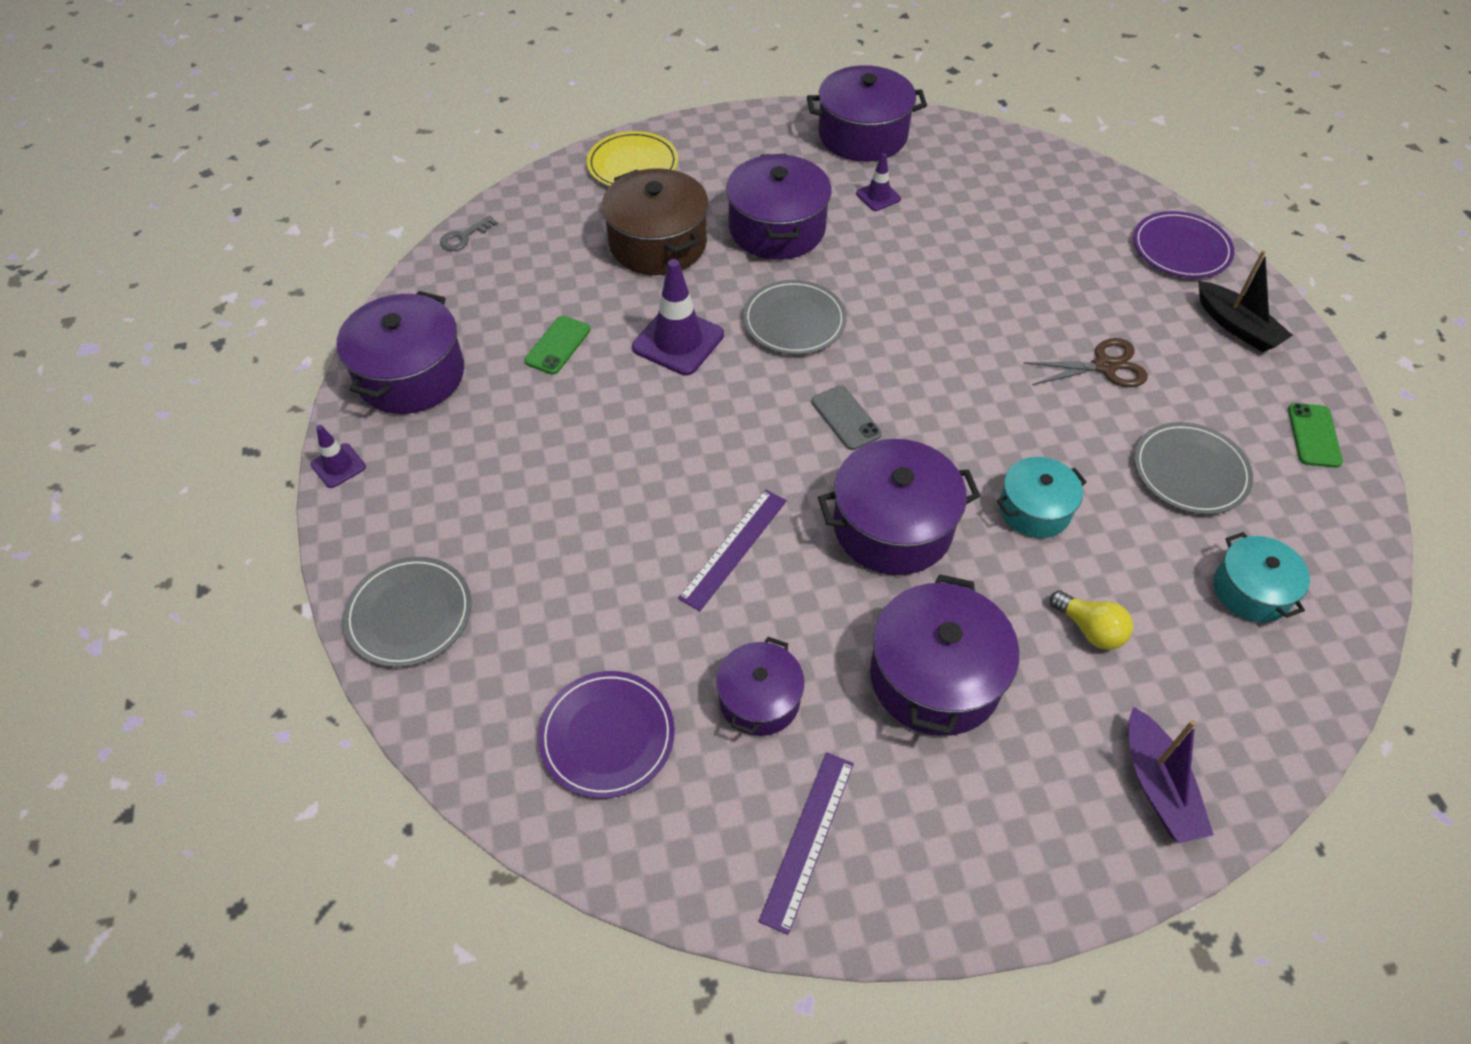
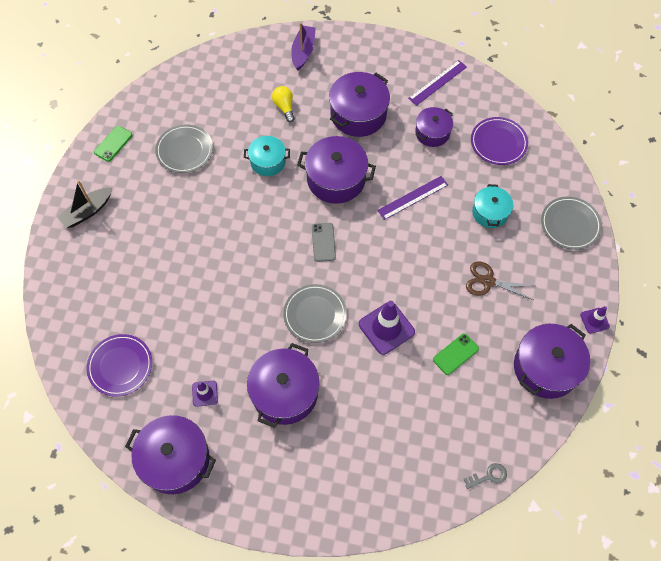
camera: 155 degrees left, 10 degrees up
yellow plate [587,131,678,186] -> none
brown pot [602,168,709,275] -> none
brown scissors [1024,338,1148,387] -> brown scissors moved to [466,262,535,300]
purple plate [1133,211,1234,278] -> purple plate moved to [86,334,152,397]
black boat [1198,250,1293,352] -> black boat turned 120 degrees counterclockwise [57,180,112,228]
turquoise pot [1213,532,1310,623] -> turquoise pot moved to [472,184,513,228]

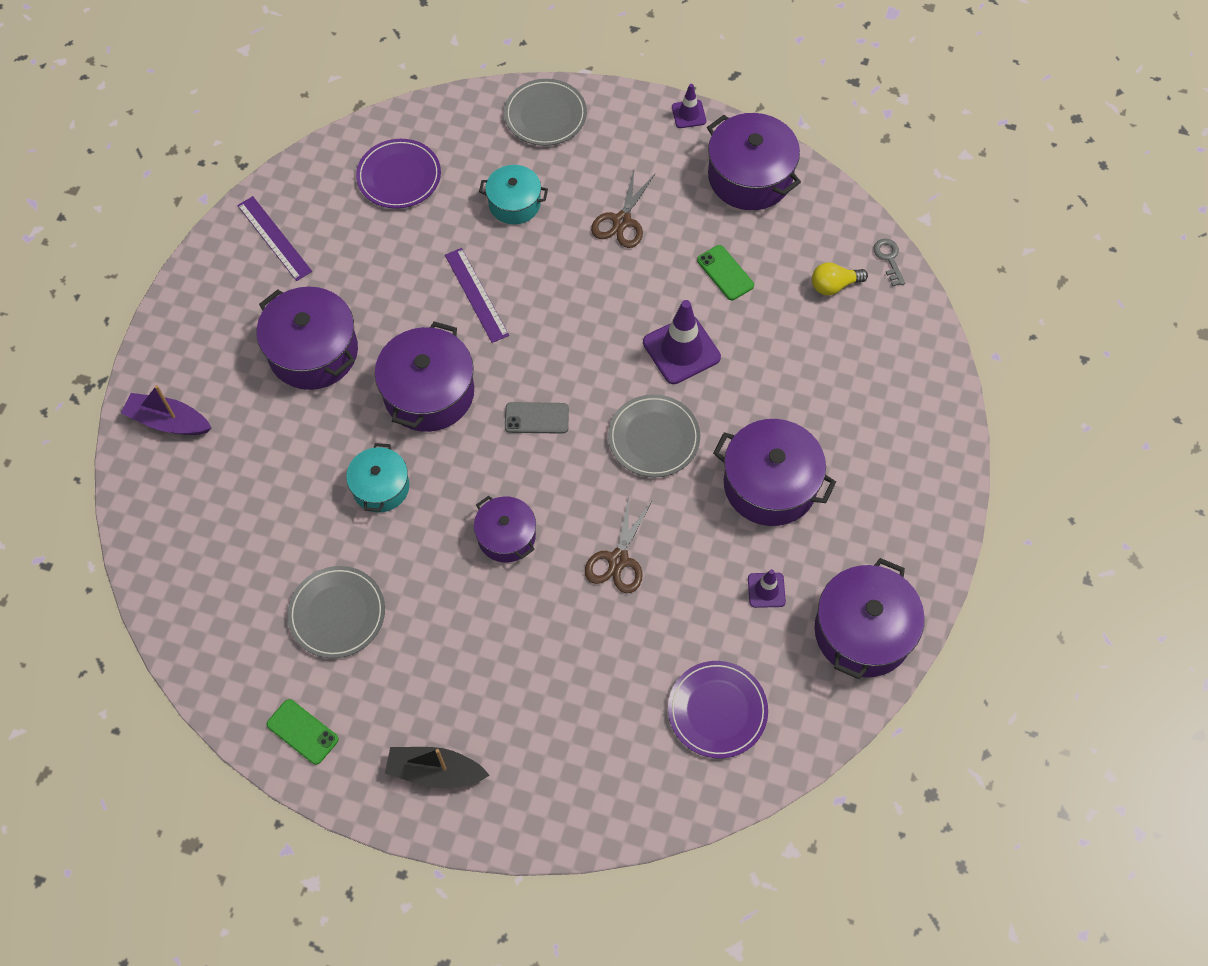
camera: 85 degrees left, 0 degrees up
black boat [57,180,112,228] -> black boat turned 135 degrees clockwise [385,747,490,788]
yellow light bulb [272,86,295,123] -> yellow light bulb moved to [812,262,868,295]
purple pot [415,107,453,147] -> purple pot moved to [474,496,536,562]
none -> brown scissors [585,495,653,593]

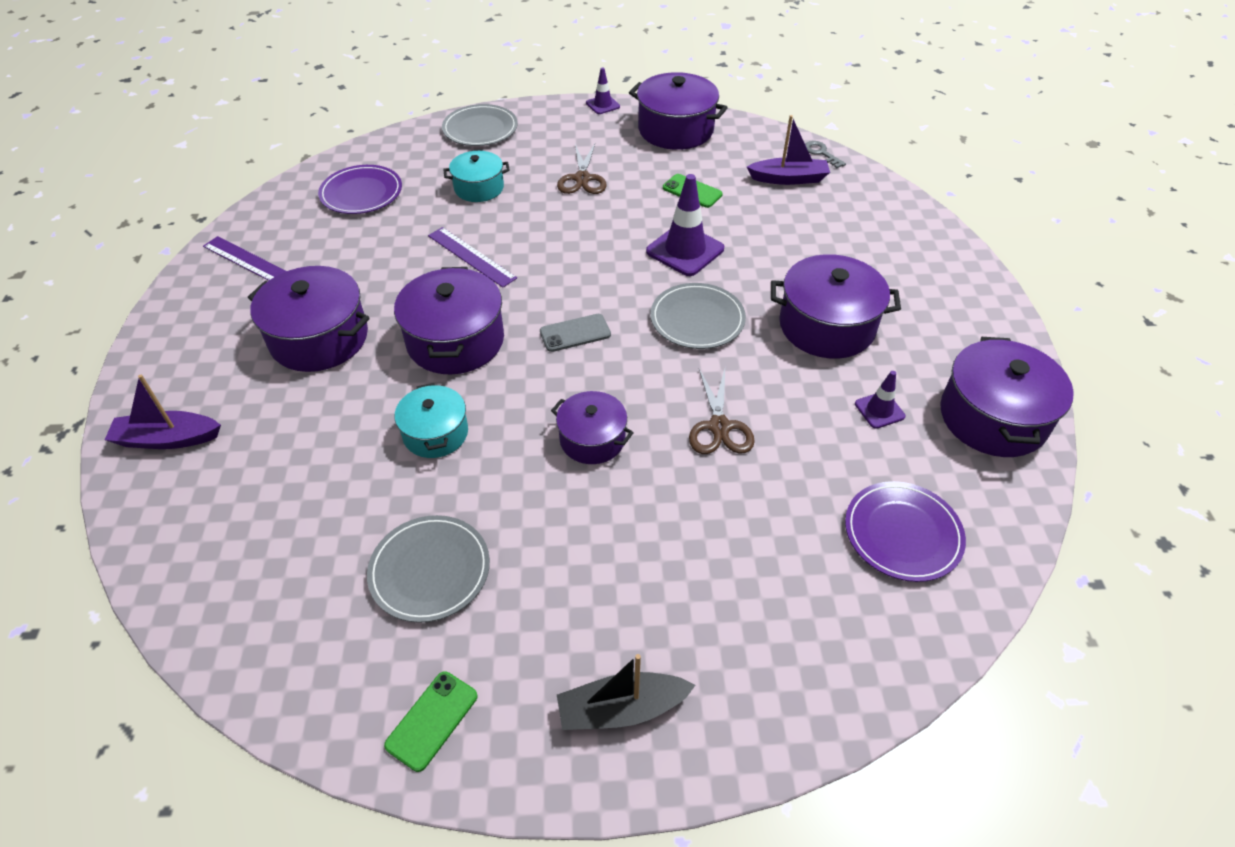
camera: 20 degrees left, 15 degrees down
green phone [266,699,339,765] -> green phone turned 75 degrees counterclockwise [384,671,478,772]
yellow light bulb [812,262,868,295] -> purple boat [747,115,830,185]

